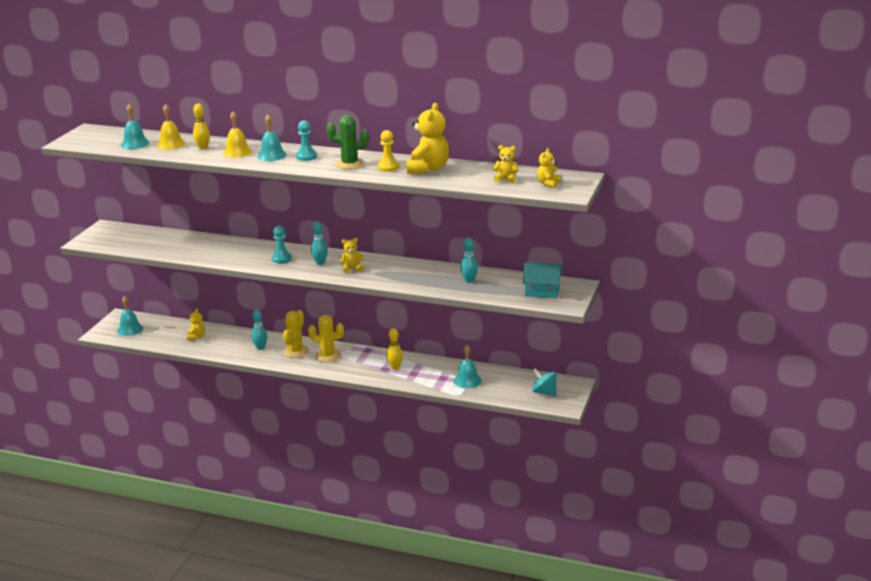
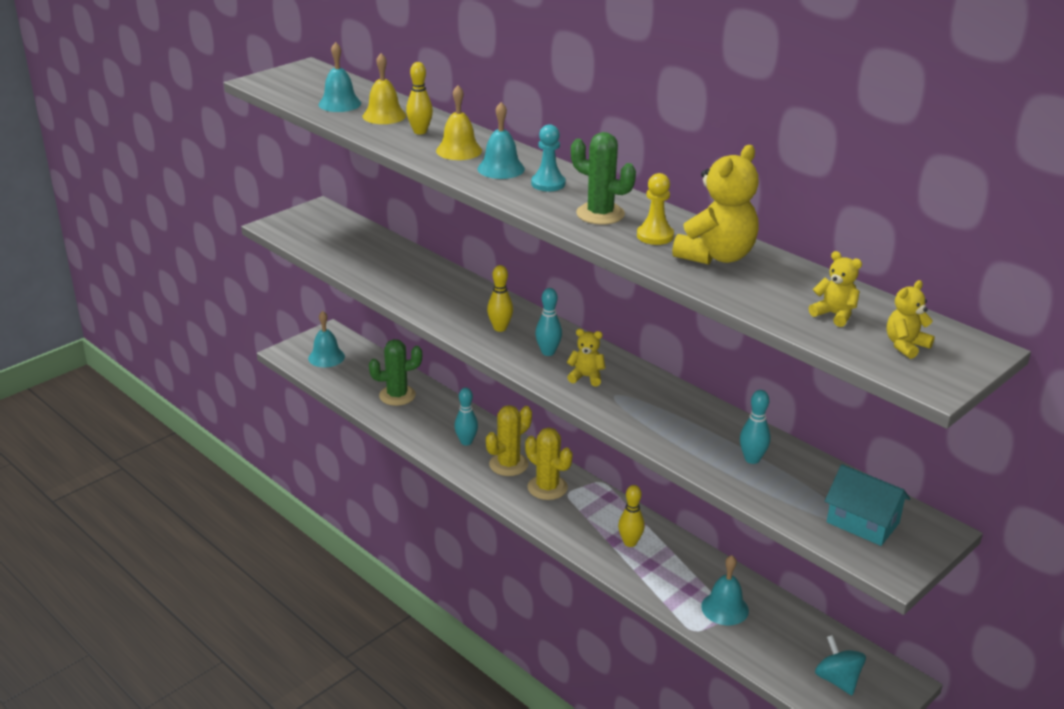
camera: 25 degrees right, 5 degrees up
yellow teddy bear [186,308,205,341] -> green cactus [369,339,422,406]
turquoise pawn [272,226,292,263] -> yellow bowling pin [487,265,513,332]

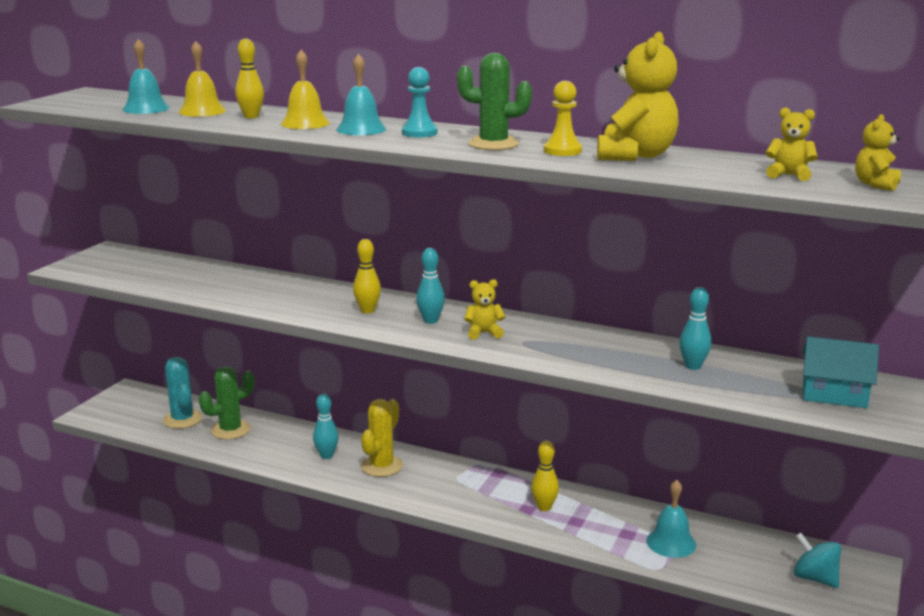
camera: 20 degrees left, 10 degrees down
turquoise bell [308,311,345,367] -> none
yellow cactus [525,428,573,500] -> none
none -> turquoise cactus [163,357,202,429]

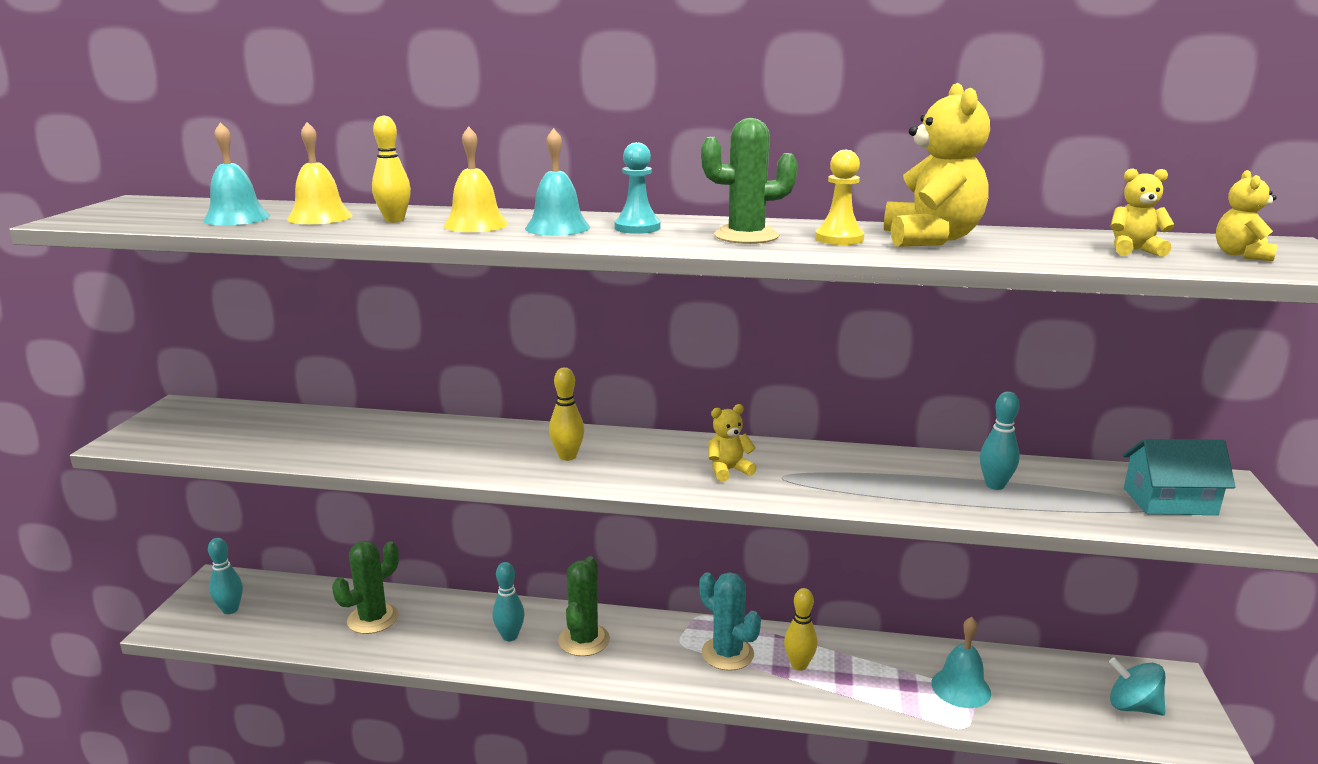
camera: 15 degrees left, 0 degrees up
turquoise cactus [163,357,202,429] -> turquoise cactus moved to [699,572,761,671]
yellow cactus [361,399,403,477] -> green cactus [558,556,610,656]
turquoise bowling pin [416,248,445,324] -> turquoise bowling pin moved to [208,538,243,614]

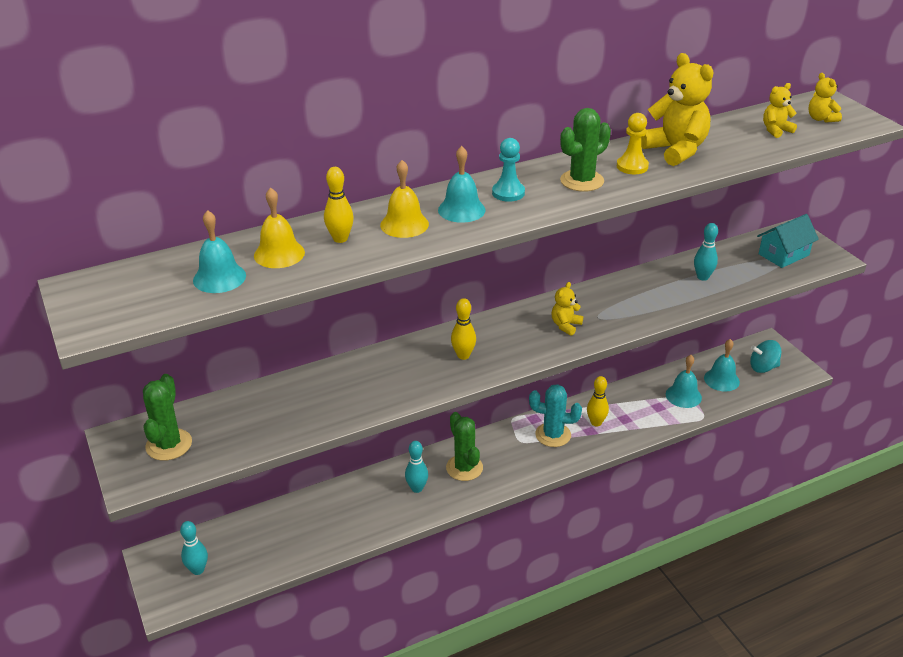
camera: 35 degrees left, 15 degrees up
green cactus [332,541,399,634] -> green cactus moved to [143,374,192,461]
none -> turquoise bell [704,339,740,391]

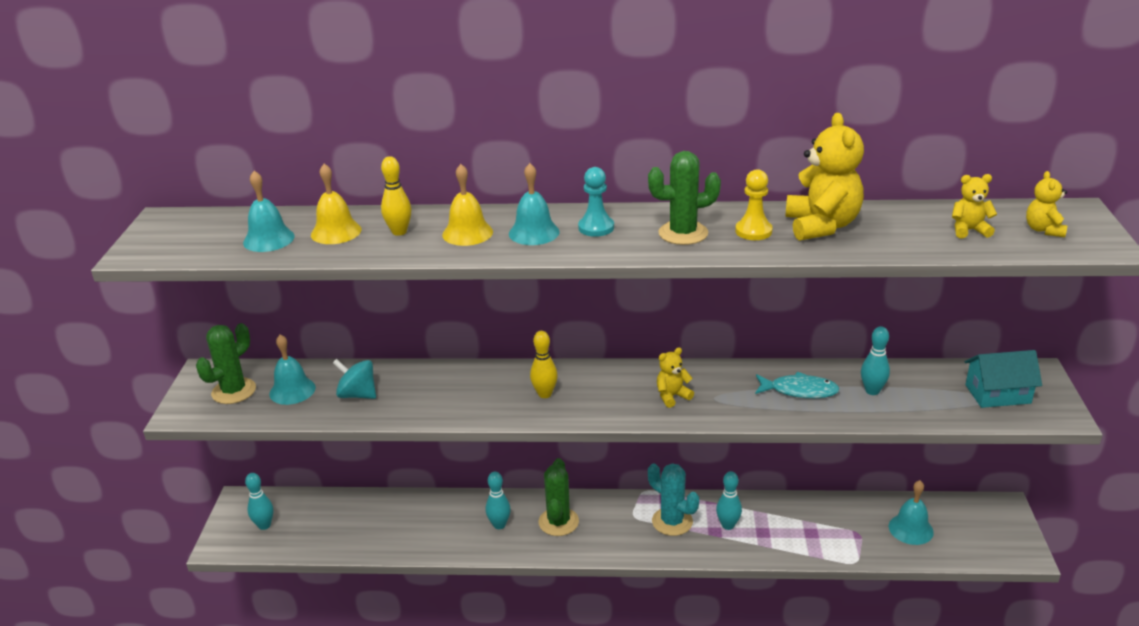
camera: 30 degrees right, 5 degrees down
yellow bowling pin [587,376,609,427] -> turquoise bowling pin [716,471,742,530]
turquoise bell [666,355,702,408] -> turquoise bell moved to [269,334,316,405]
turquoise spinning top [750,340,781,373] -> turquoise spinning top moved to [333,359,376,399]
none -> turquoise fish [755,372,840,398]

